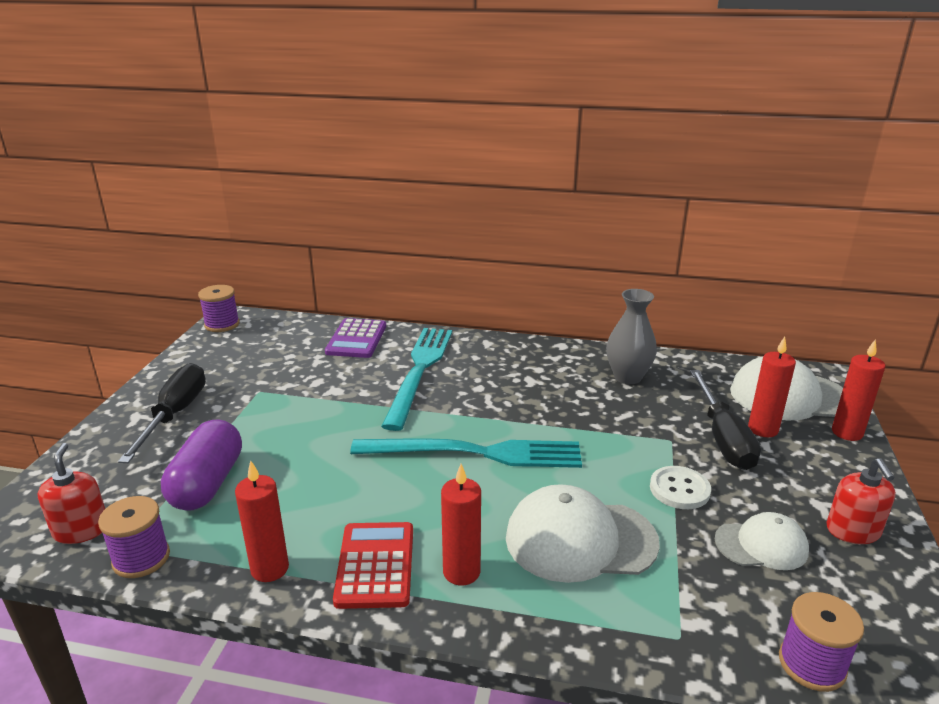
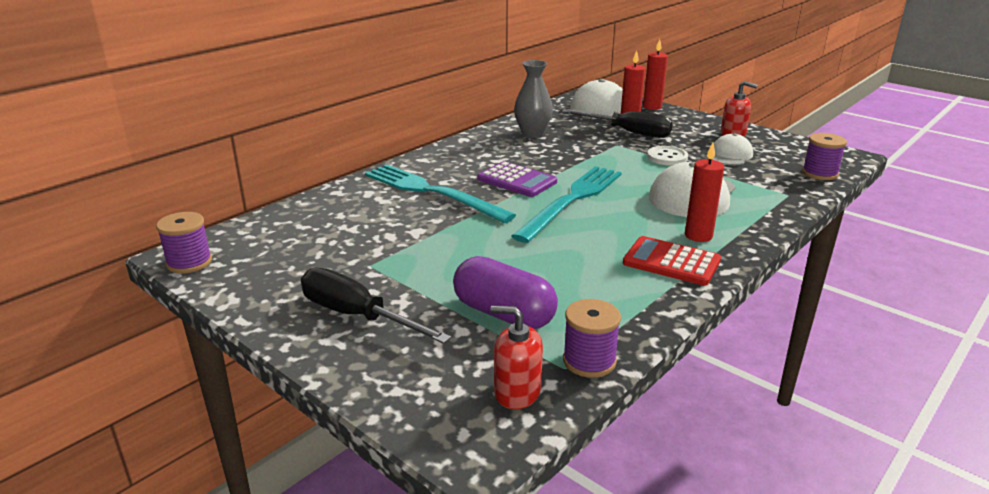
camera: 60 degrees left, 0 degrees up
red candle [235,460,289,582] -> none
purple calculator [325,318,386,358] -> purple calculator moved to [477,161,557,197]

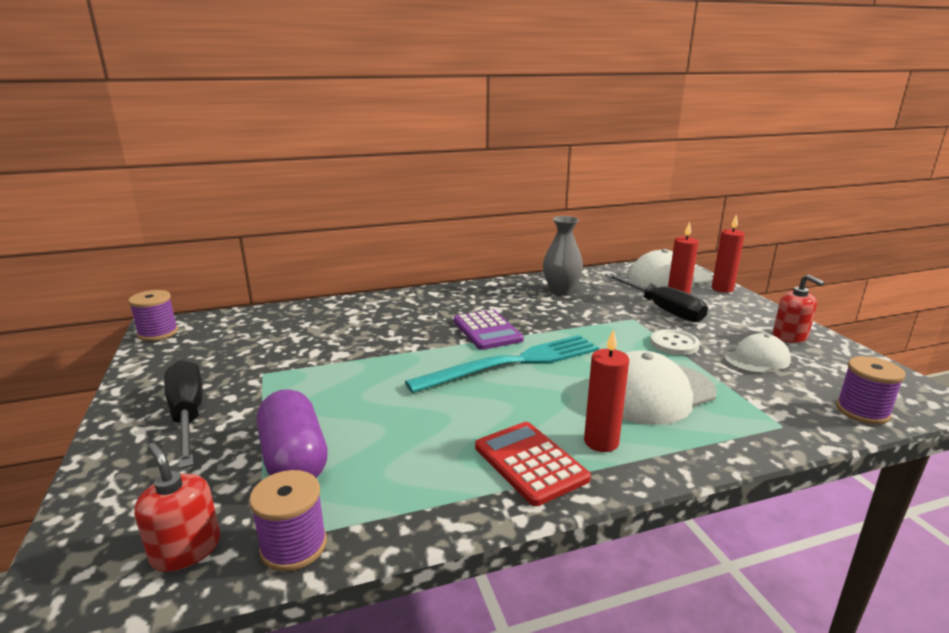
camera: 30 degrees right, 5 degrees down
turquoise fork [365,164,516,223] -> none

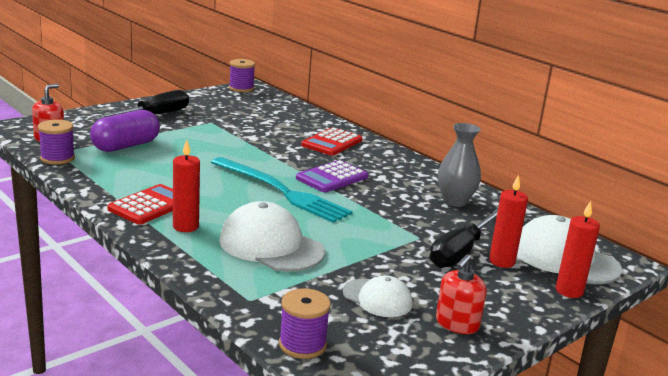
camera: 65 degrees right, 0 degrees up
white button [650,329,700,355] -> none
none -> red calculator [301,127,362,156]

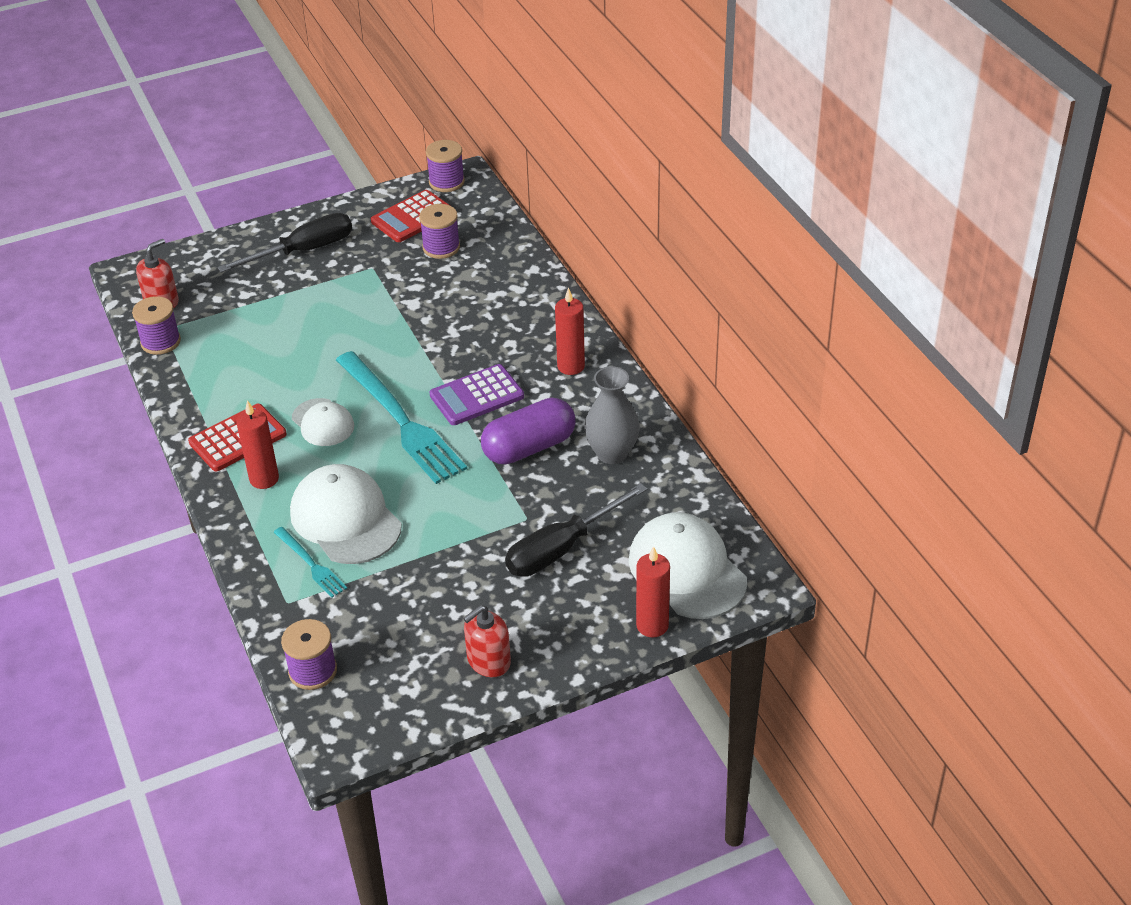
camera: 20 degrees right, 20 degrees up
purple capsule [90,110,160,152] -> purple capsule moved to [481,398,576,465]
red calculator [301,127,362,156] -> red calculator moved to [371,190,449,242]
white cap [343,275,412,317] -> white cap moved to [292,398,354,446]
red candle [489,175,528,268] -> red candle moved to [555,288,585,375]
none -> turquoise fork [274,527,347,598]
none -> purple spool [419,204,460,259]

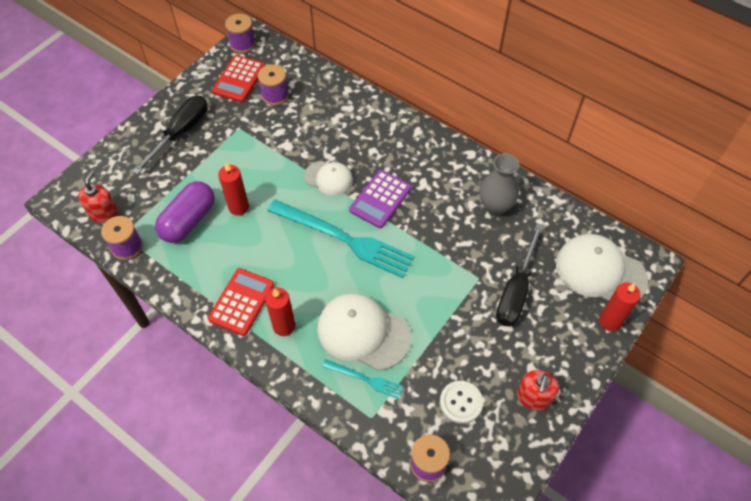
camera: 30 degrees left, 15 degrees up
white cap [292,398,354,446] -> white cap moved to [304,161,353,196]
purple capsule [481,398,576,465] -> purple capsule moved to [155,181,215,243]
red candle [555,288,585,375] -> red candle moved to [218,162,249,216]
none -> white button [440,381,483,424]

